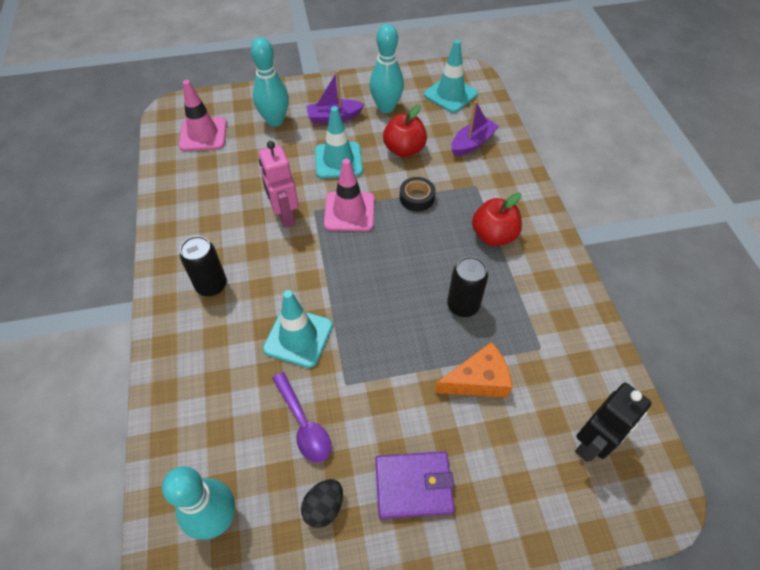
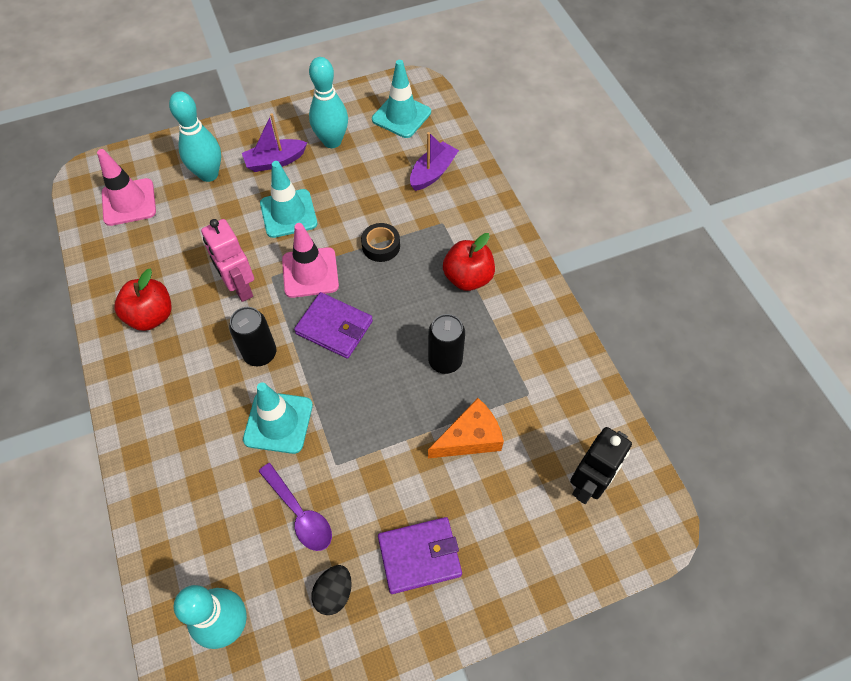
camera: 10 degrees left, 5 degrees up
black can [180,236,227,296] -> black can moved to [229,307,276,366]
red apple [383,104,427,157] -> red apple moved to [114,269,172,331]
none -> purple wallet [294,292,373,359]

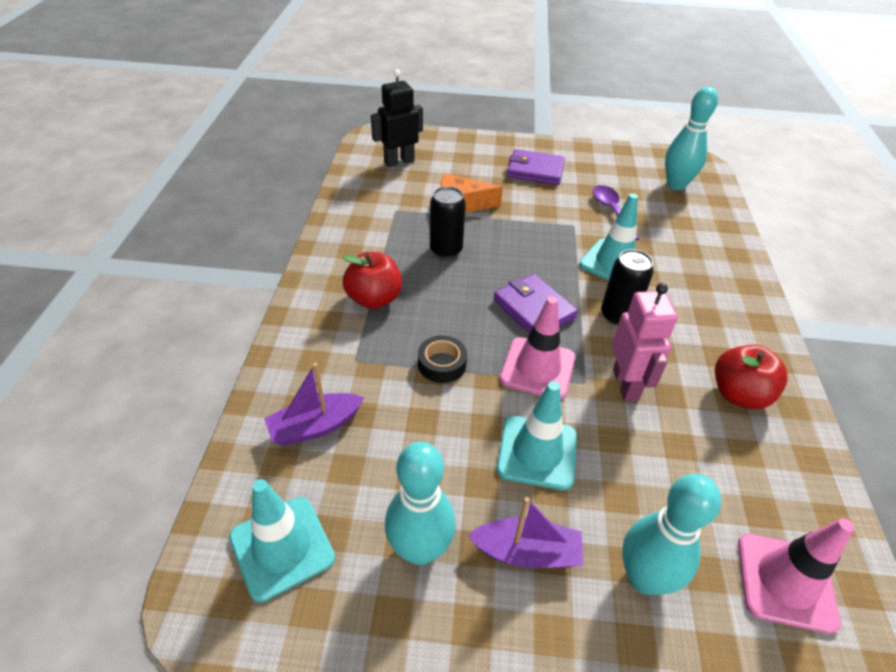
camera: 155 degrees left, 15 degrees down
black egg [311,565,352,615] -> none

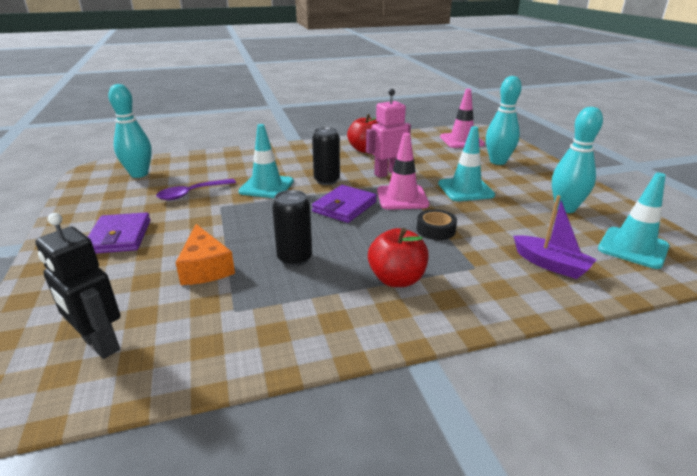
camera: 110 degrees left, 15 degrees down
purple boat [468,497,583,568] -> none

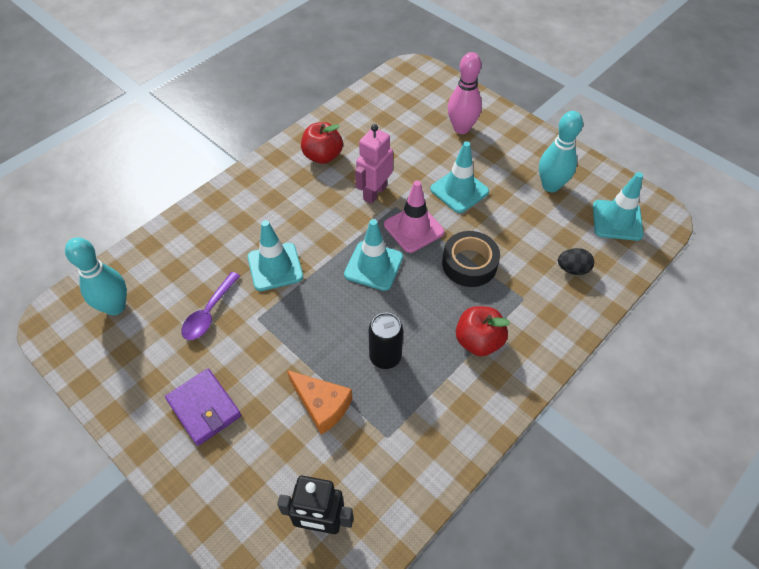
camera: 30 degrees left, 25 degrees up
black can [312,127,340,185] -> none
purple wallet [312,185,377,223] -> turquoise traffic cone [344,219,403,291]
black tape [416,209,457,240] -> black tape [442,231,500,287], size x1.54
pink traffic cone [440,89,485,148] -> none
turquoise bowling pin [486,76,522,165] -> pink bowling pin [448,52,482,134]
purple boat [513,195,597,279] -> black egg [558,248,594,275]

